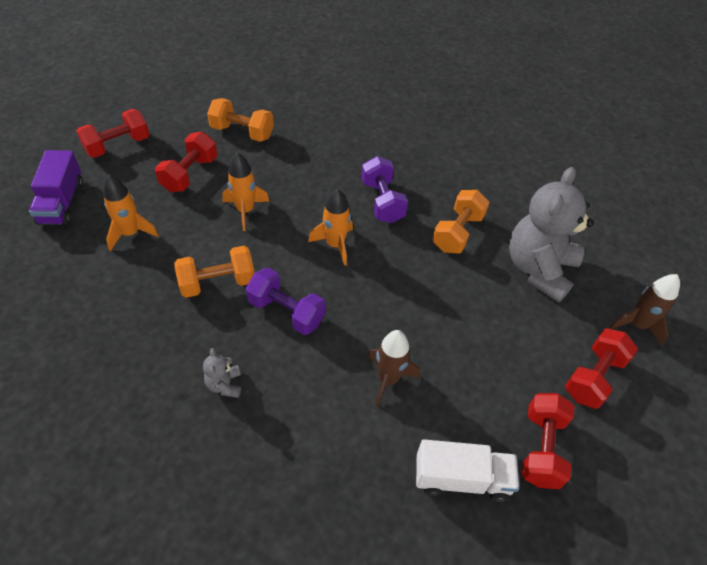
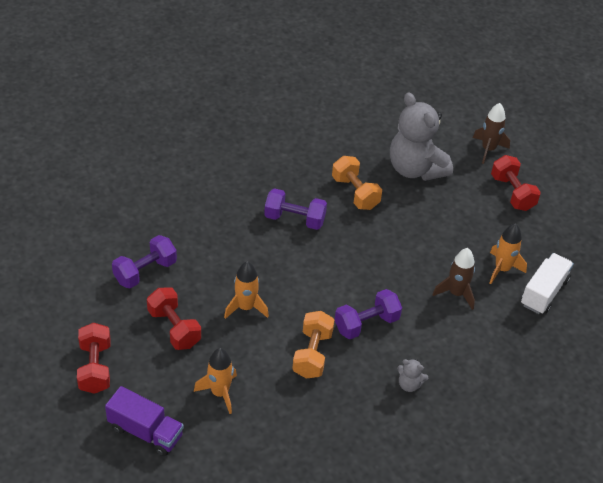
camera: 60 degrees left, 5 degrees down
orange dumbbell [207,98,274,142] -> purple dumbbell [112,235,177,289]
orange rocket [308,189,353,266] -> orange rocket moved to [489,223,527,284]
red dumbbell [522,393,574,489] -> none

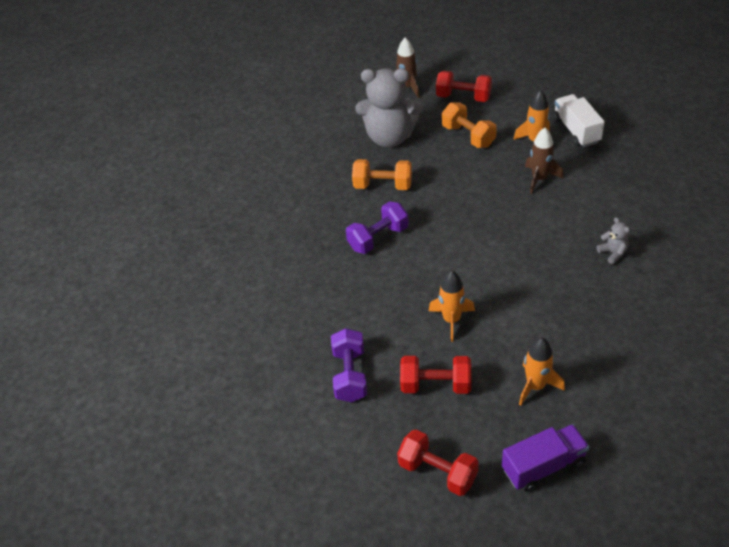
camera: 45 degrees left, 0 degrees up
orange dumbbell [292,311,334,379] -> orange dumbbell moved to [442,102,497,148]
purple dumbbell [335,289,402,339] -> none
grey teddy bear [397,359,428,392] -> grey teddy bear turned 90 degrees counterclockwise [597,217,630,264]

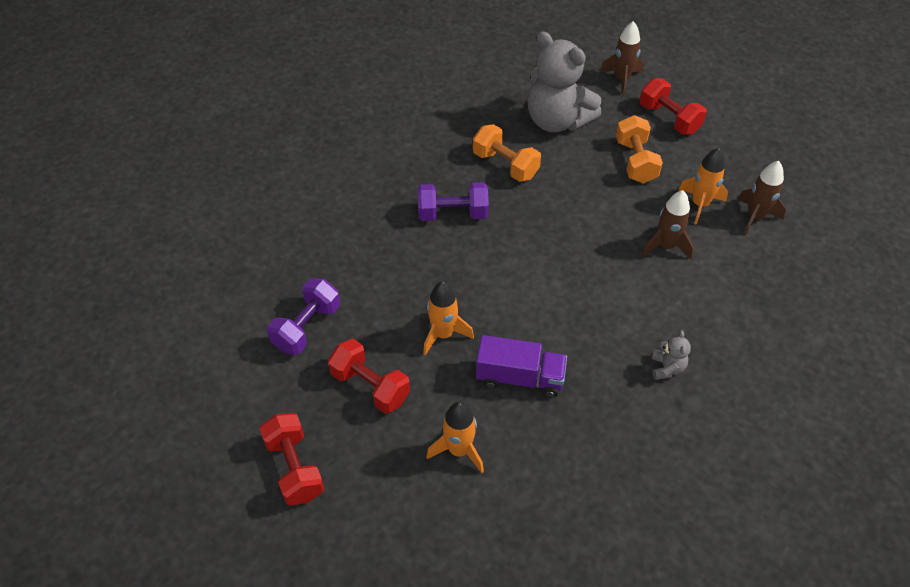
camera: 30 degrees right, 5 degrees up
purple truck [502,424,589,491] -> purple truck moved to [476,335,567,398]
white truck [553,94,605,147] -> brown rocket [737,161,786,236]

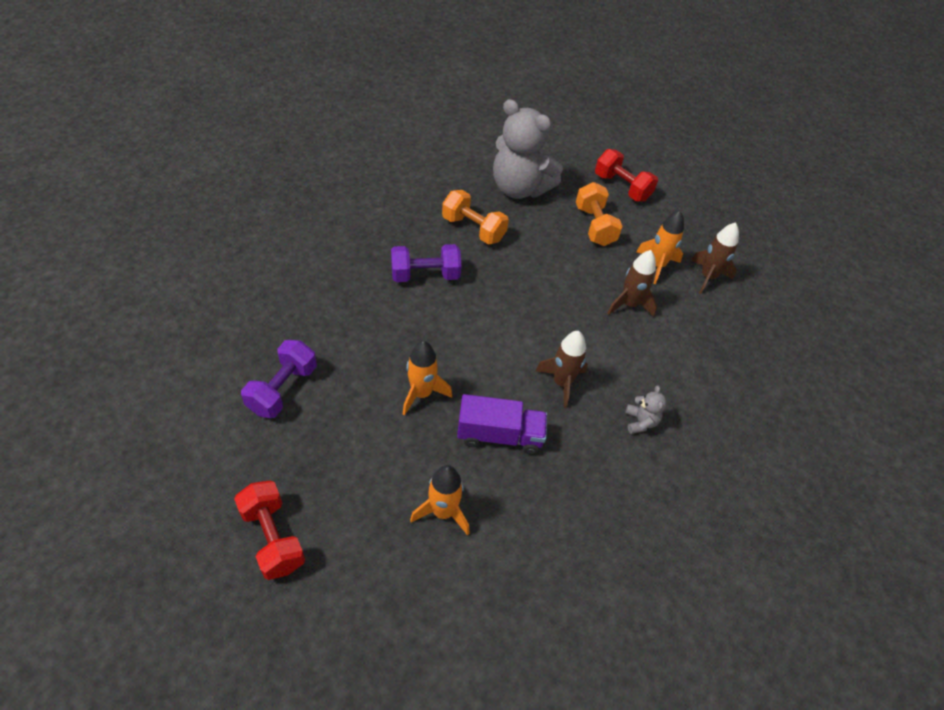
camera: 10 degrees left, 0 degrees up
red dumbbell [328,339,410,414] -> none
brown rocket [600,21,644,96] -> brown rocket moved to [535,331,588,408]

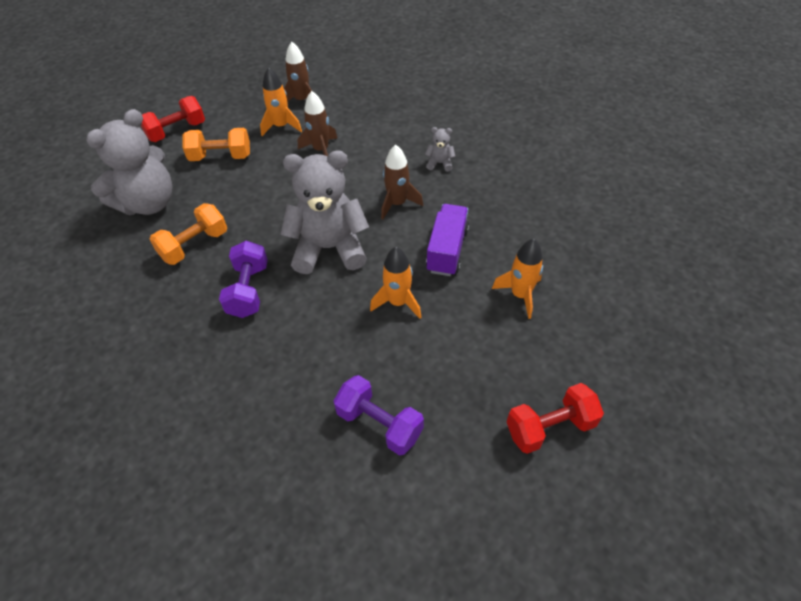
camera: 75 degrees left, 0 degrees up
none -> grey teddy bear [280,151,369,274]

